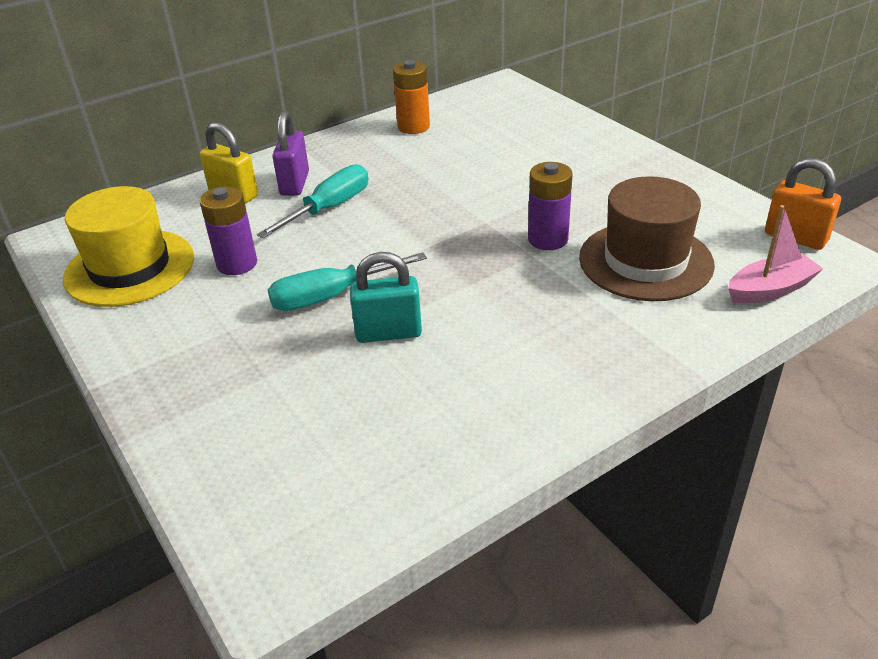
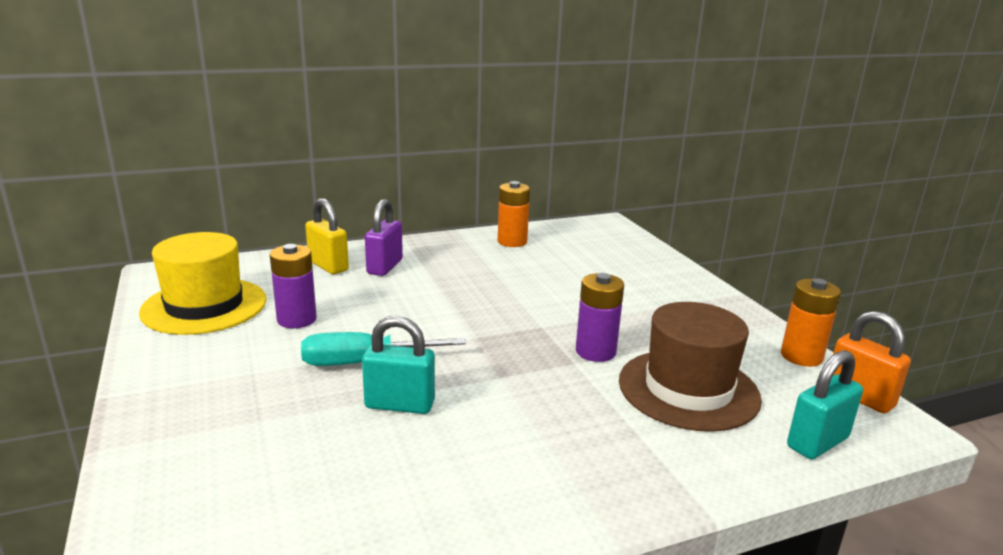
camera: 10 degrees right, 15 degrees down
turquoise screwdriver [257,164,368,239] -> none
pink boat [728,205,823,304] -> turquoise padlock [787,350,863,459]
none -> orange battery [781,278,841,367]

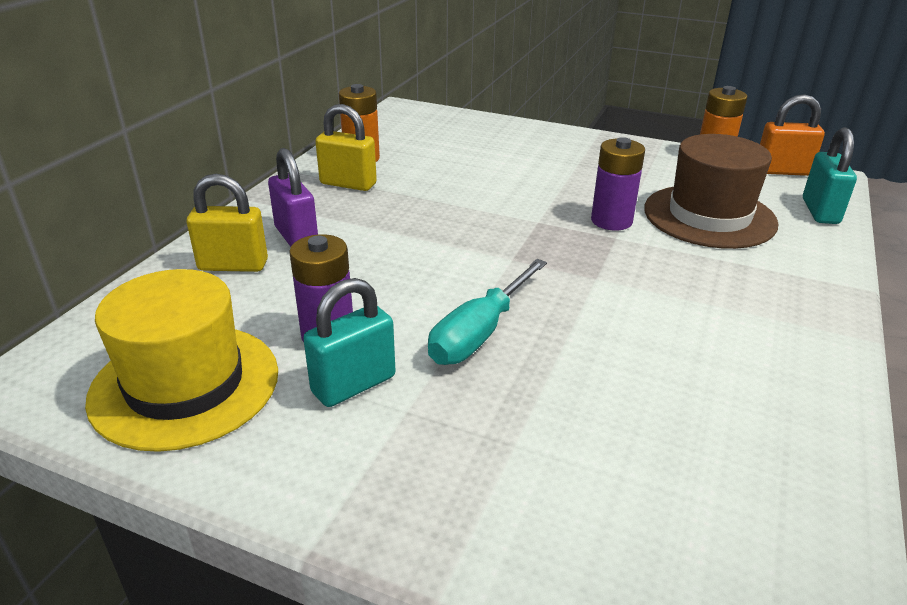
camera: 45 degrees left, 10 degrees up
turquoise padlock [362,316,435,414] -> turquoise padlock moved to [303,278,396,407]
none -> yellow padlock [315,104,377,191]

